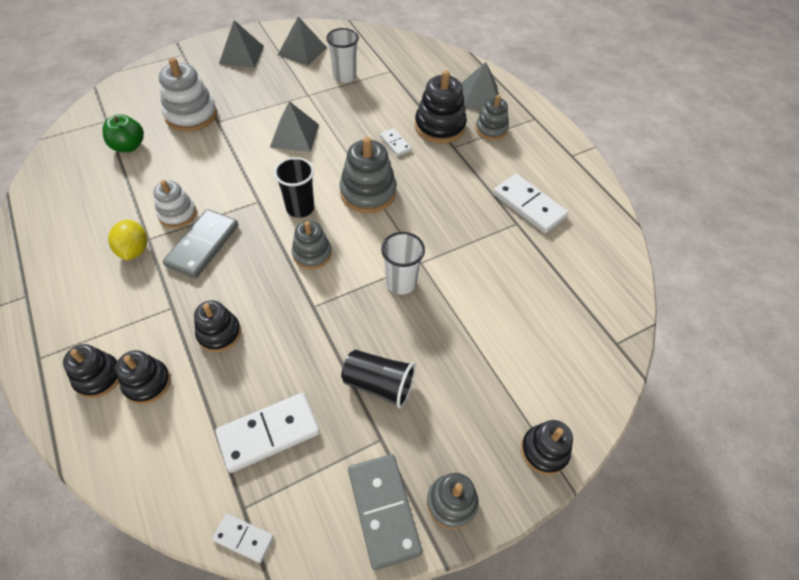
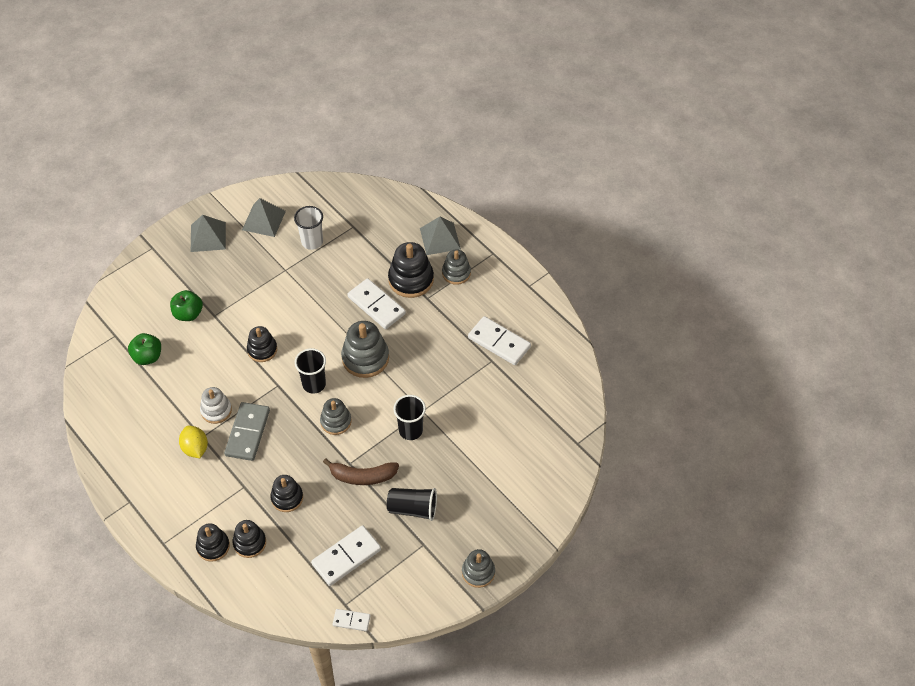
camera: 10 degrees left, 0 degrees up
white stacking toy [159,57,217,132] -> green apple [170,290,203,321]
grey pyramid [270,101,319,152] -> none
grey domino [348,454,422,570] -> none
white domino [380,128,412,156] -> white domino [347,278,406,329], size x1.88
white cup [381,232,425,295] -> black cup [393,395,426,440]
black stacking toy [521,420,573,475] -> black stacking toy moved to [247,326,277,362]
none -> brown banana [323,458,399,485]

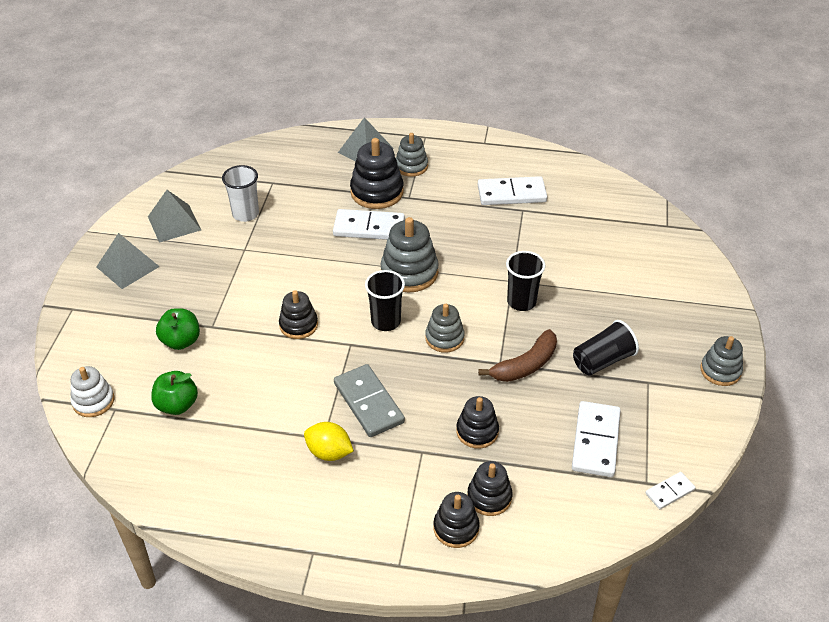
camera: 40 degrees left, 10 degrees down
white stacking toy [200,387,232,424] -> white stacking toy moved to [70,366,114,417]

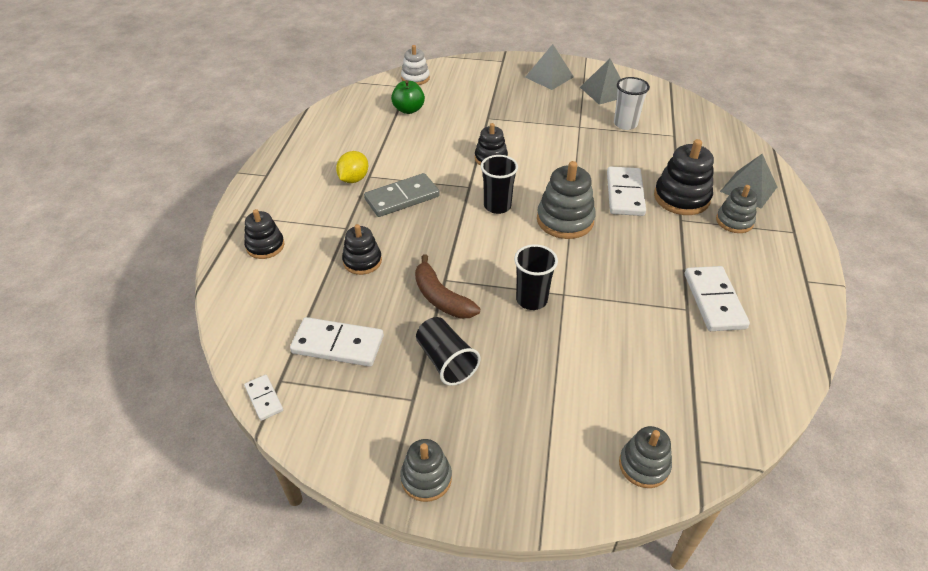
camera: 90 degrees right, 0 degrees up
green apple [156,308,200,350] -> none
grey stacking toy [425,304,465,353] -> grey stacking toy moved to [619,426,672,488]
black stacking toy [467,461,513,516] -> none

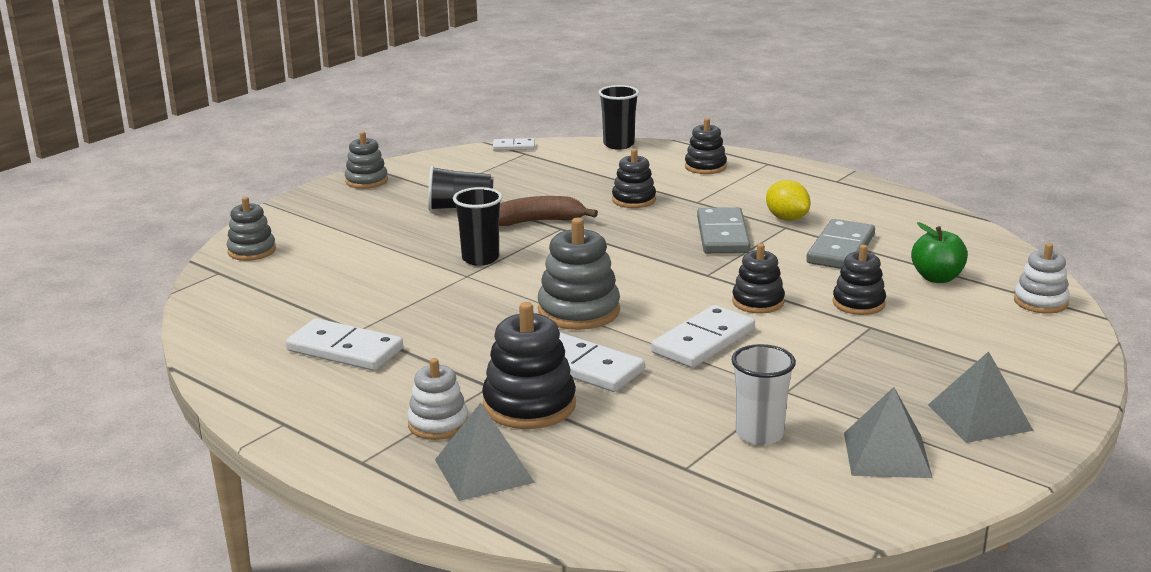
camera: 120 degrees right, 20 degrees down
white domino [290,317,384,367] -> white domino moved to [651,305,755,368]
black cup [481,155,518,214] -> black cup moved to [598,85,639,150]
grey stacking toy [716,185,757,233] -> white stacking toy [407,358,468,440]
none -> grey domino [806,219,875,269]
none -> black stacking toy [833,245,886,315]

